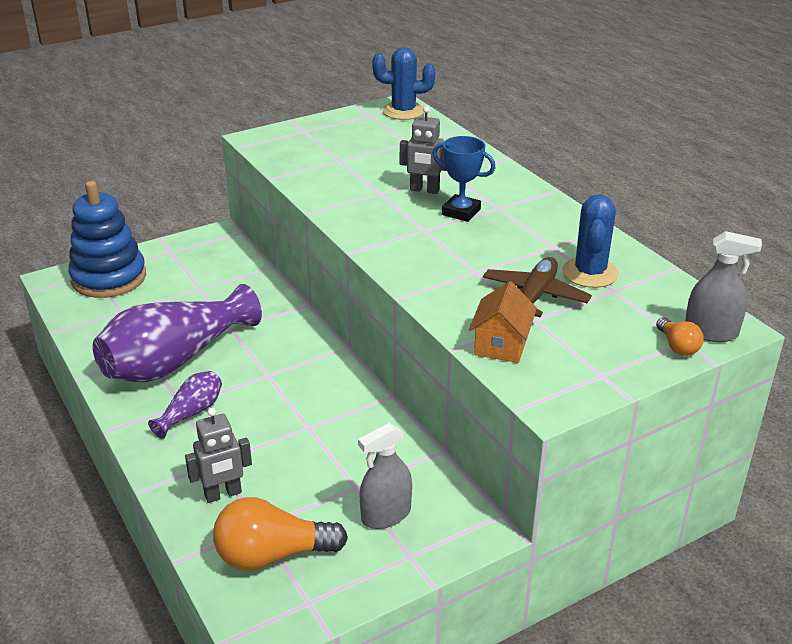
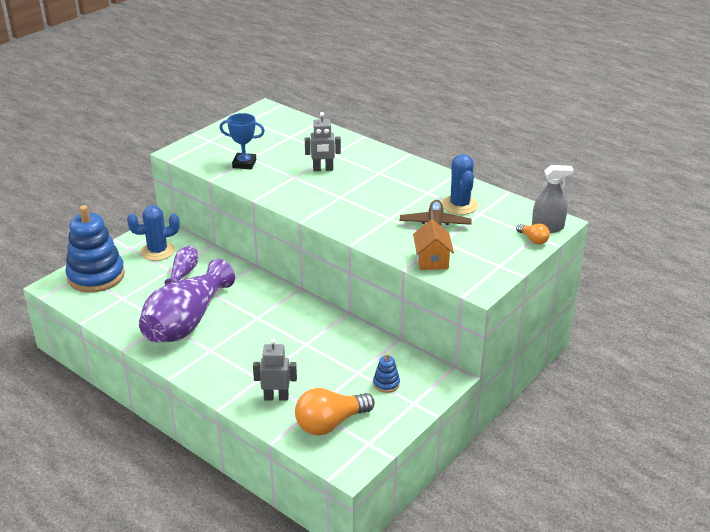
camera: 20 degrees left, 0 degrees up
purple vase [148,371,222,439] -> purple vase moved to [165,246,198,285]
grey robot [185,408,252,503] -> grey robot turned 135 degrees counterclockwise [253,339,297,401]
grey spray bottle [358,423,412,529] -> blue stacking toy [373,353,400,393]
blue cactus [372,47,435,120] -> blue cactus moved to [127,205,180,261]
blue trophy [432,136,496,222] -> blue trophy moved to [220,113,265,169]

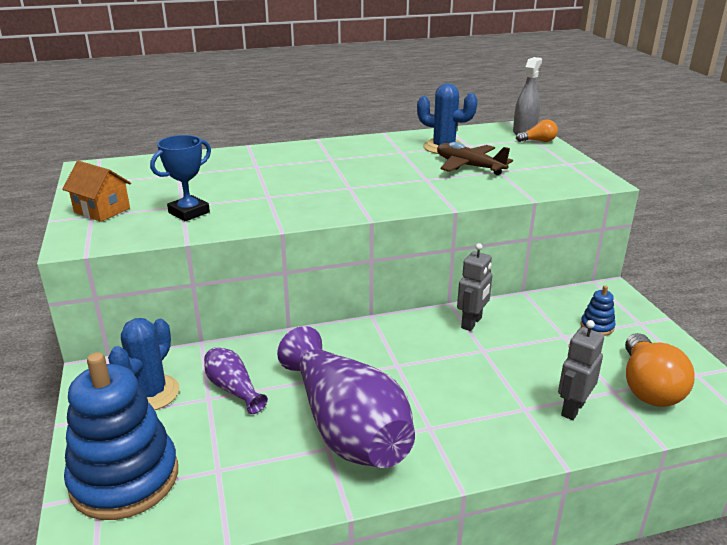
camera: 55 degrees left, 5 degrees down
grey robot [305,112,341,171] -> grey robot moved to [457,243,492,331]
orange house [413,219,454,270] -> orange house moved to [62,161,131,222]

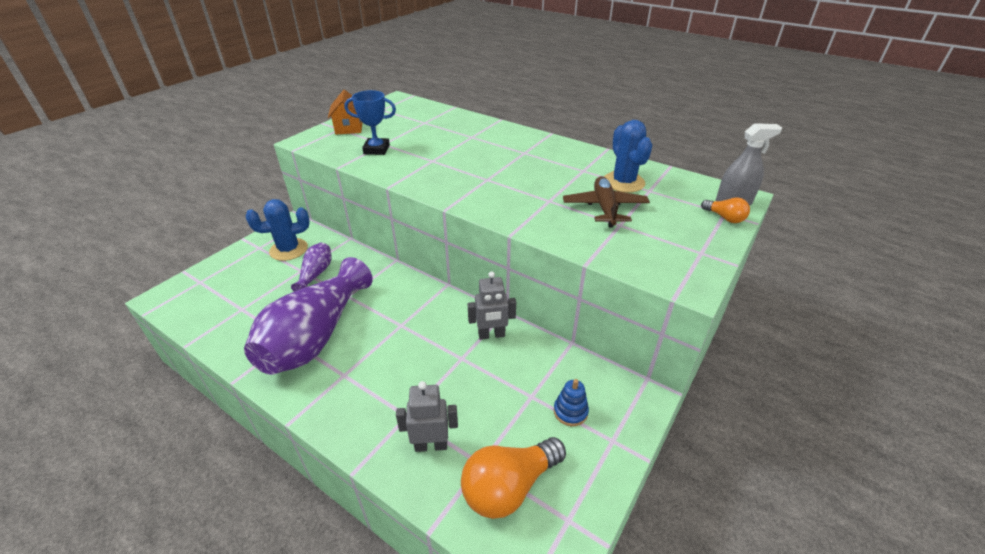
camera: 50 degrees right, 10 degrees up
blue stacking toy [64,352,178,520] -> none

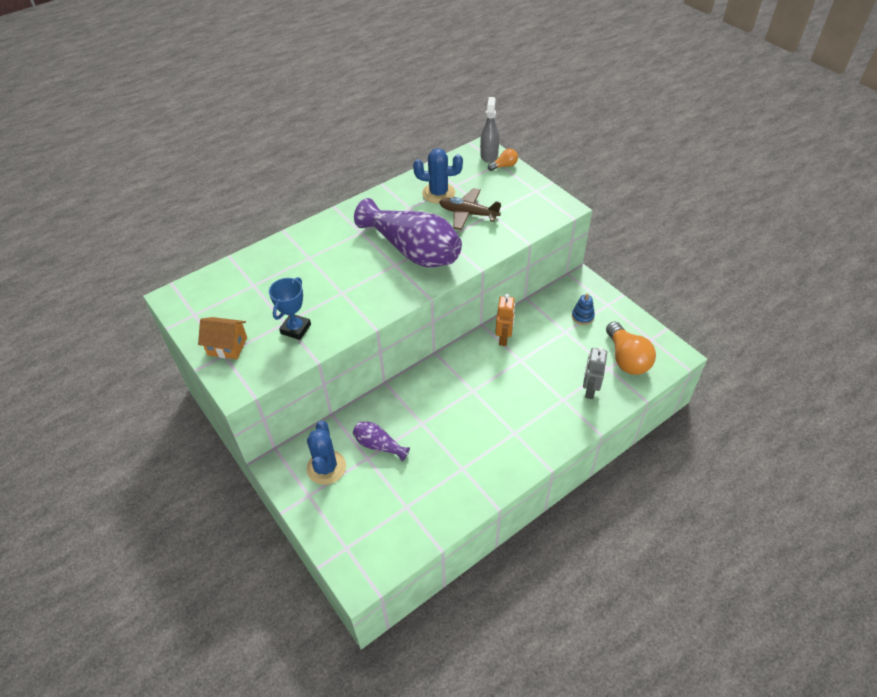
camera: 70 degrees left, 10 degrees up
purple vase [244,257,373,375] -> purple vase moved to [354,198,462,267]
grey robot [468,271,516,340] -> orange robot [495,294,515,346]

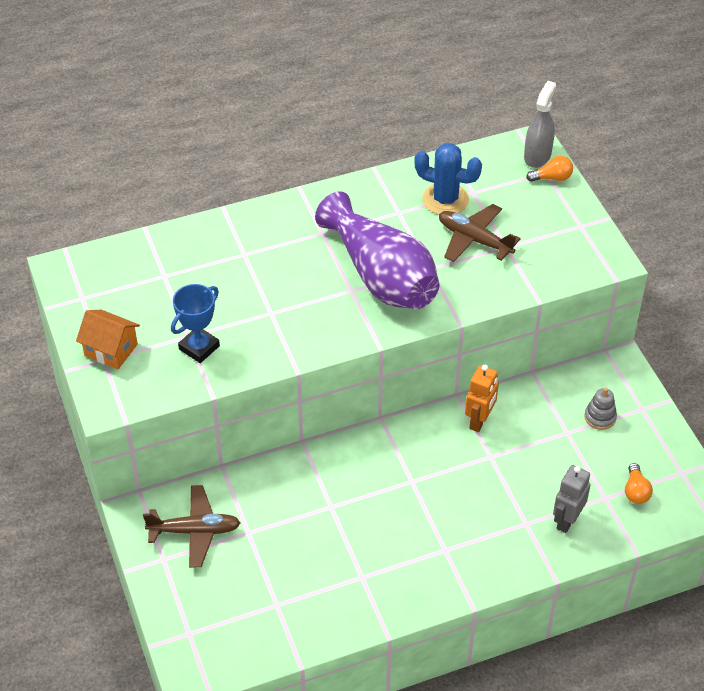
camera: 15 degrees right, 0 degrees up
blue cactus [307,421,346,485] -> brown plane [143,485,240,568]
purple vase [353,422,410,462] -> none
blue stacking toy [572,293,595,325] -> grey stacking toy [584,388,617,430]
orange light bulb [606,322,656,375] -> orange light bulb [625,463,653,504], size x0.50

